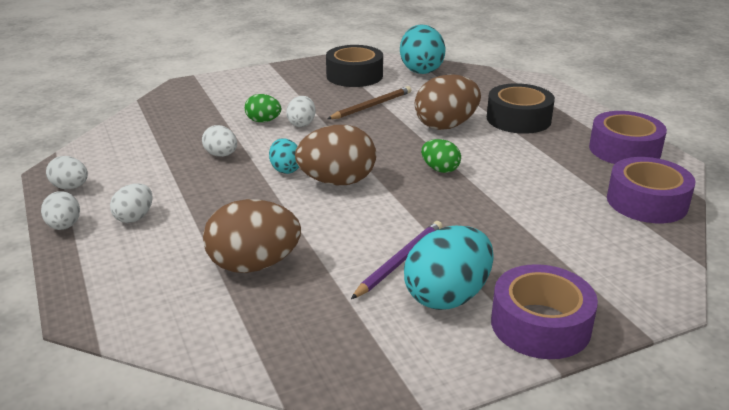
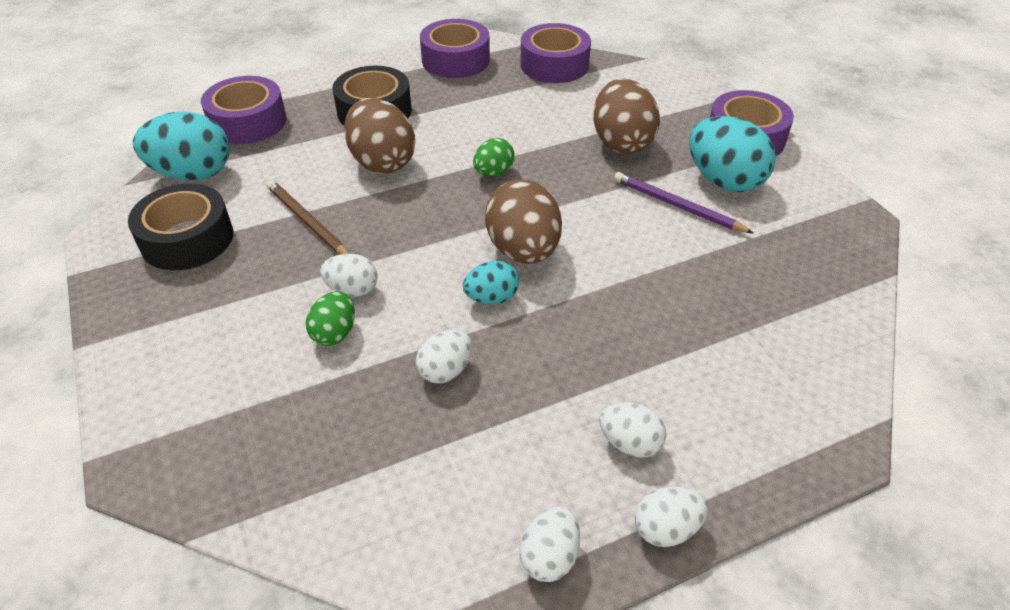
camera: 90 degrees left, 15 degrees up
brown egg [203,199,301,273] -> brown egg moved to [593,78,660,154]
none -> purple tape [201,76,287,144]

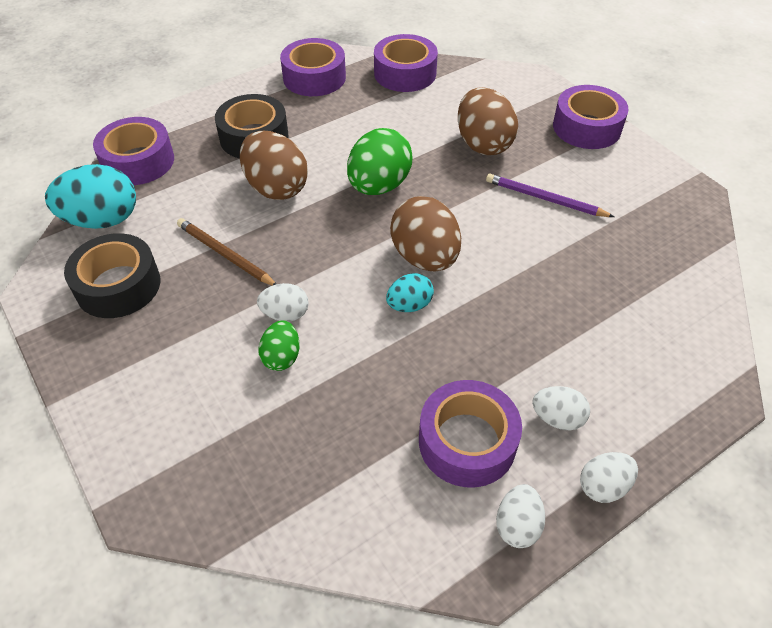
camera: 10 degrees left, 5 degrees up
white egg [416,330,472,384] -> none
green egg [473,138,515,176] -> green egg [347,128,413,195], size x1.83
turquoise egg [689,116,776,192] -> none
none -> purple tape [419,380,522,487]

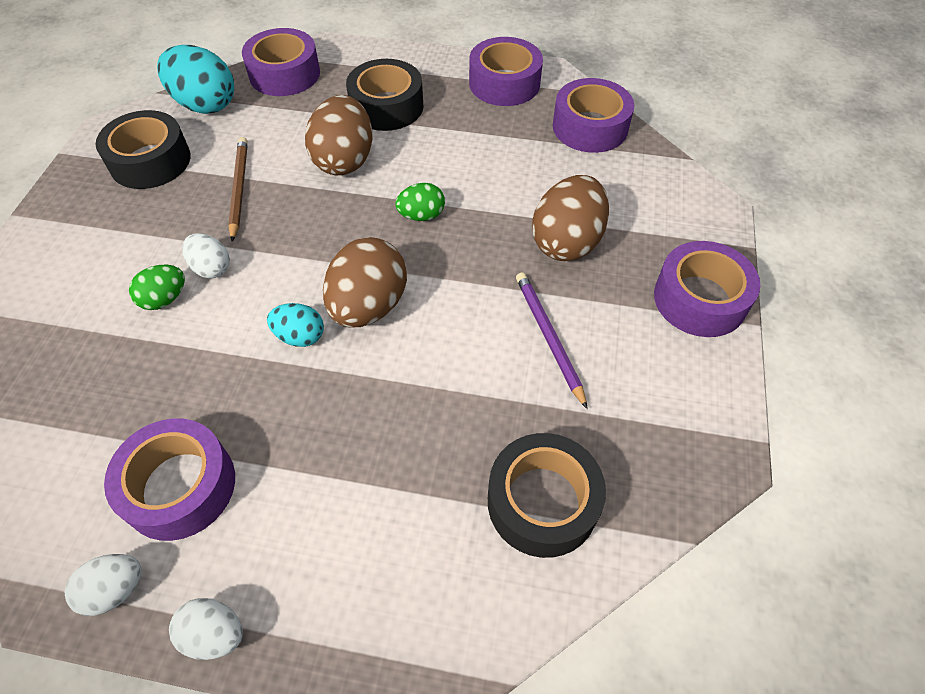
camera: 45 degrees right, 5 degrees up
green egg [347,128,413,195] -> green egg [395,183,445,221], size x0.55
white egg [532,386,590,431] -> none
none -> black tape [488,433,606,558]

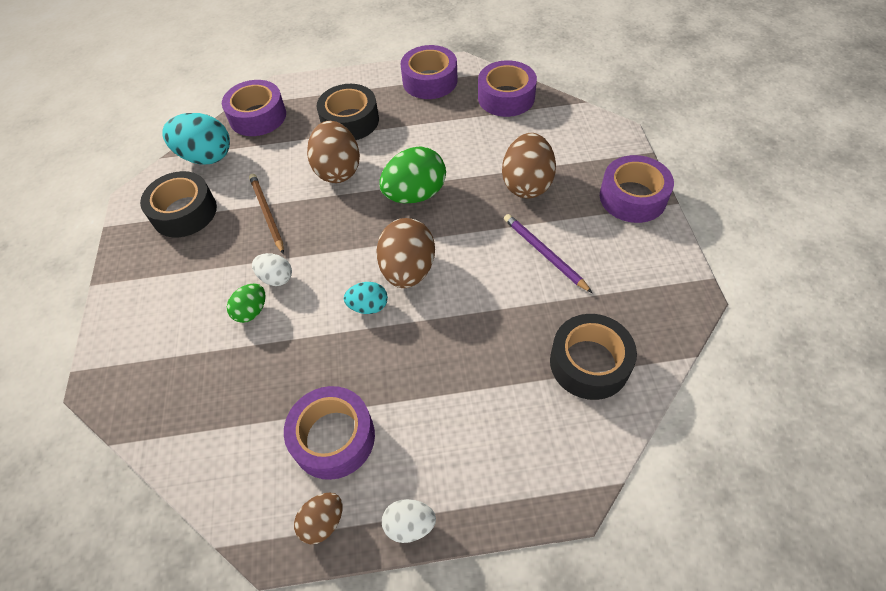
camera: 15 degrees left, 0 degrees up
white egg [65,554,141,616] -> brown egg [294,493,343,544]
green egg [395,183,445,221] -> green egg [380,146,446,203], size x1.83

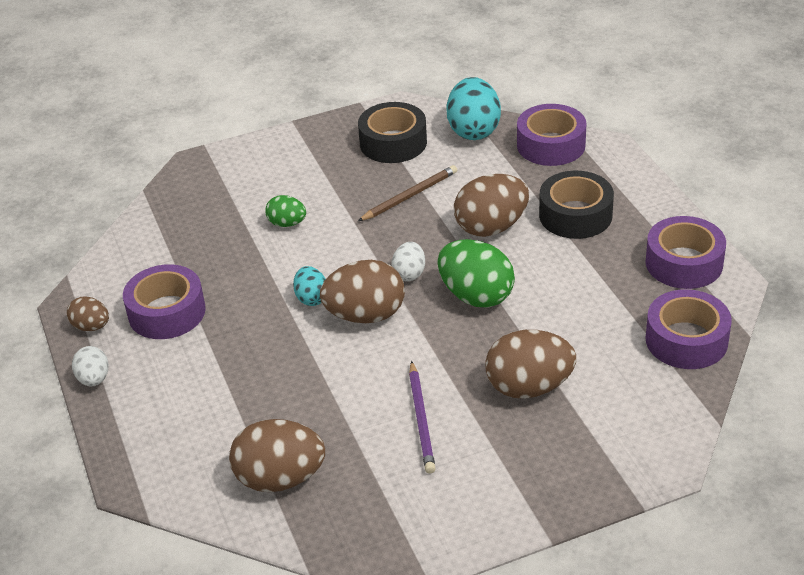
camera: 75 degrees right, 15 degrees down
white egg [252,253,292,286] -> white egg moved to [391,242,425,281]
purple pencil [504,214,592,293] -> purple pencil turned 135 degrees clockwise [409,361,436,474]
black tape [550,314,637,400] -> brown egg [229,419,325,492]
purple tape [600,155,674,223] -> none

